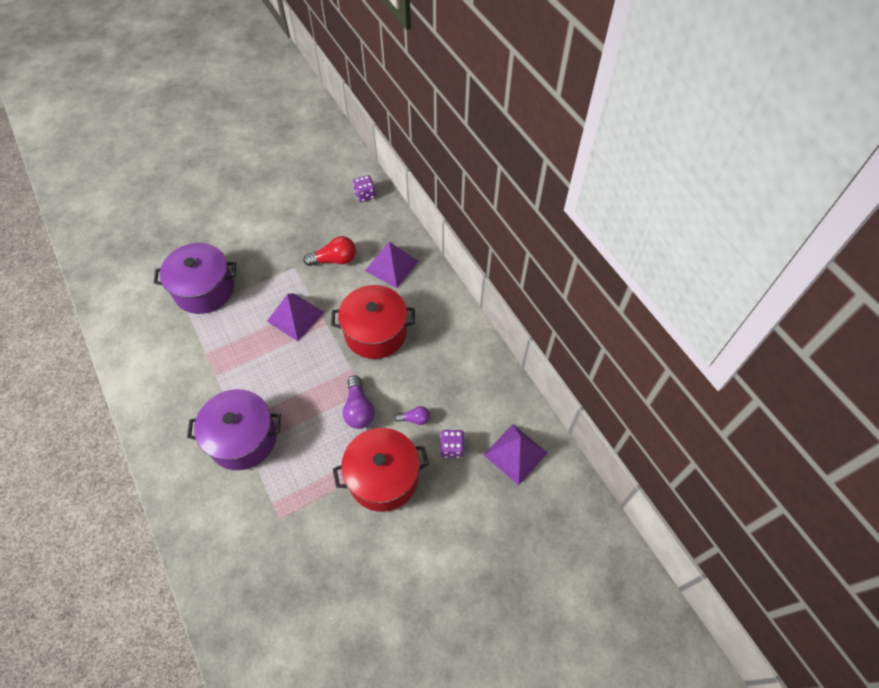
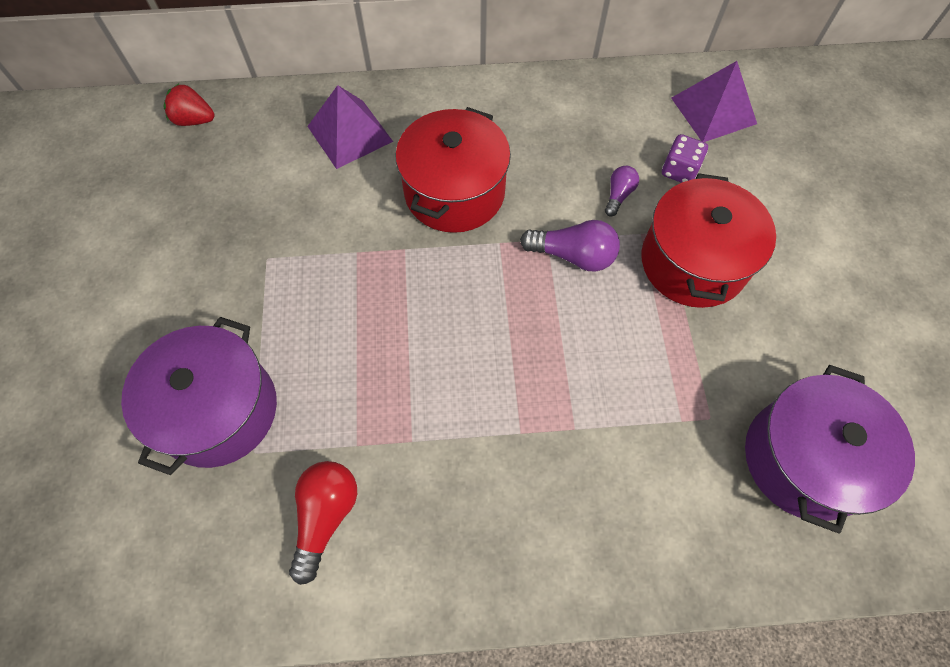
camera: 65 degrees left, 5 degrees up
purple pot [187,389,281,470] -> purple pot moved to [745,365,915,534]
purple pyramid [267,293,324,341] -> none
red light bulb [303,236,356,266] -> red light bulb moved to [289,461,357,585]
purple dice [353,175,376,202] -> red strawberry [163,83,214,126]

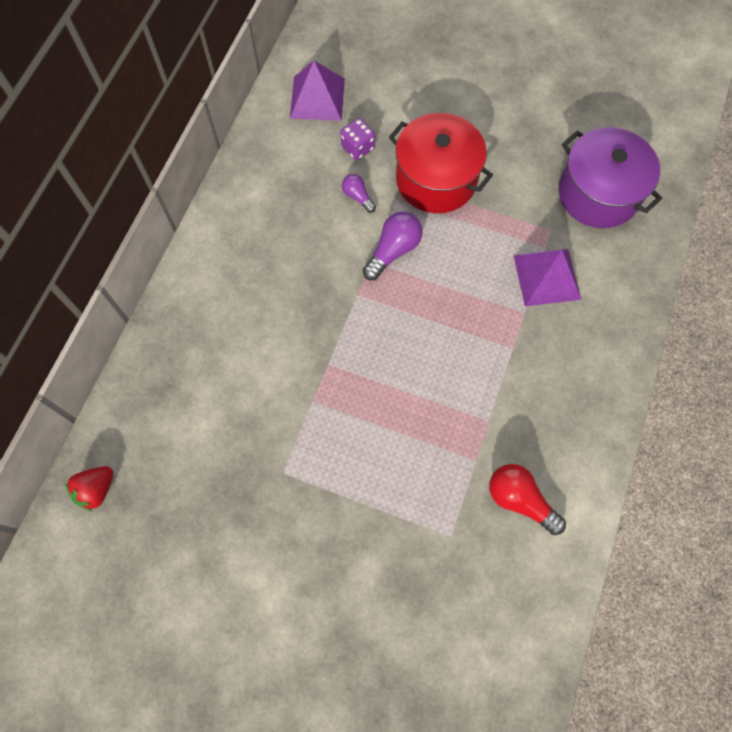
camera: 65 degrees left, 5 degrees up
purple pot [121,317,277,475] -> none
purple pyramid [307,85,393,169] -> purple pyramid moved to [514,249,581,307]
red pot [395,107,511,233] -> none

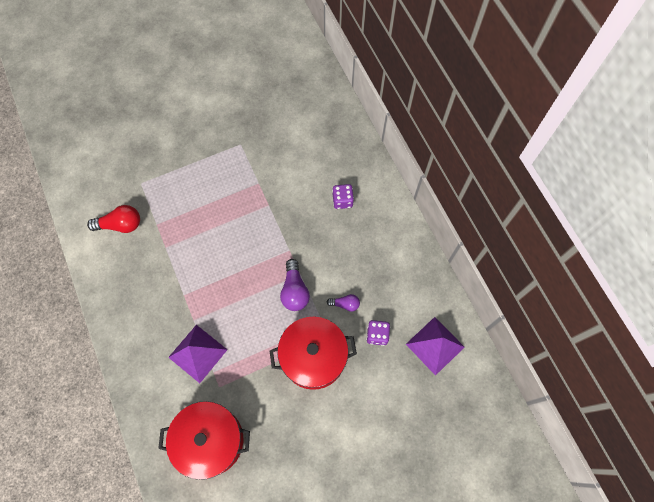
camera: 135 degrees right, 0 degrees up
red strawberry [65,466,113,511] -> none
purple pot [559,127,662,228] -> red pot [158,401,250,480]
none -> purple dice [332,184,354,209]

